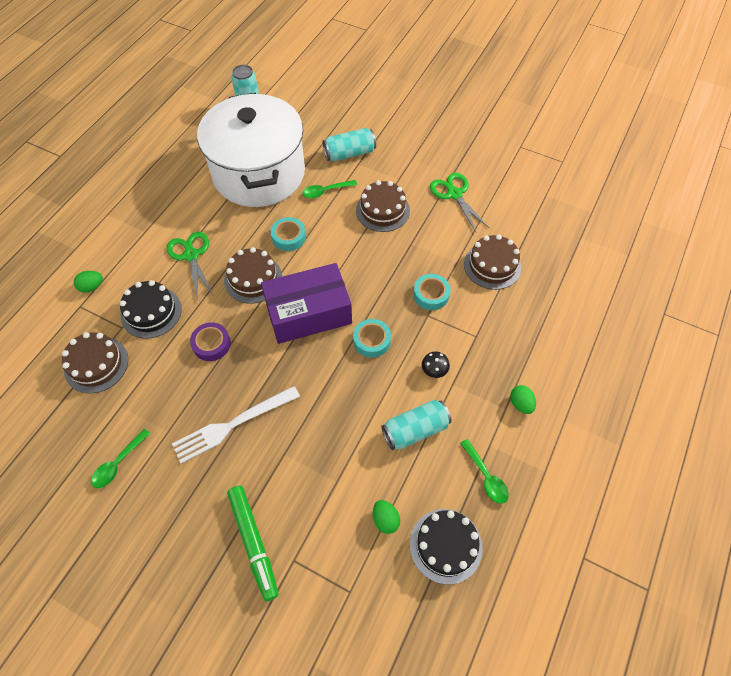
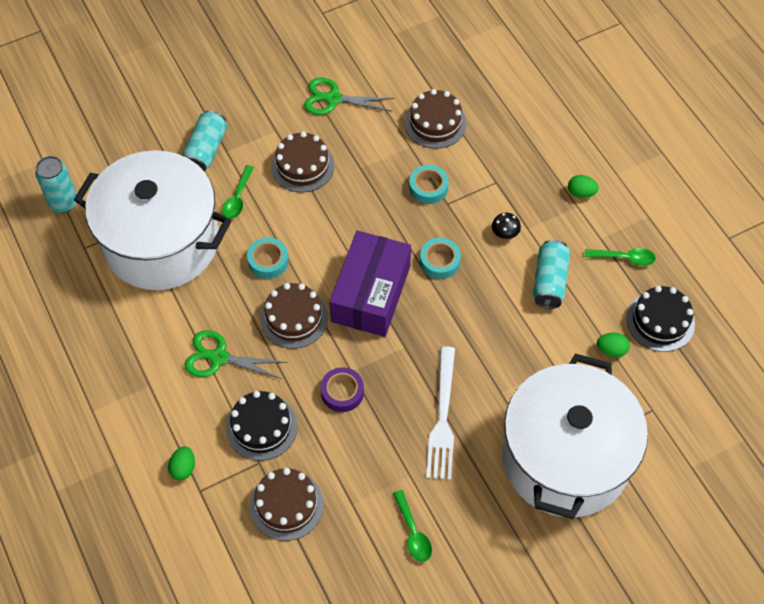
camera: 55 degrees left, 0 degrees up
green marker [227,486,279,602] -> white pot [502,353,648,519]

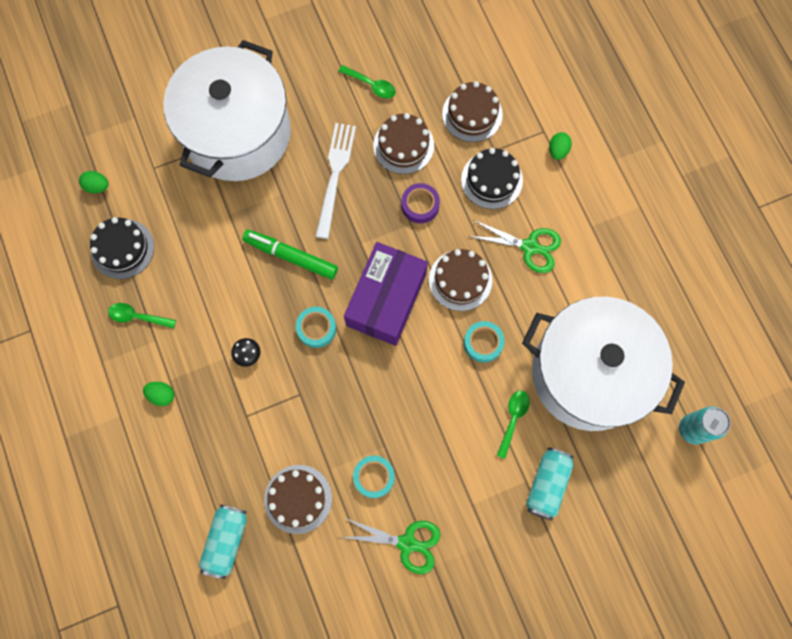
camera: 175 degrees left, 15 degrees up
brown cake [271,131,335,193] -> brown cake moved to [373,113,434,174]
green spoon [393,490,432,562] -> green spoon turned 135 degrees clockwise [339,65,396,98]
turquoise tape [409,165,449,204] -> turquoise tape moved to [353,455,395,498]
turquoise can [533,240,570,309] -> turquoise can moved to [199,504,247,579]
green egg [597,333,630,357] -> green egg moved to [79,171,109,193]
none -> green marker [242,230,338,280]

